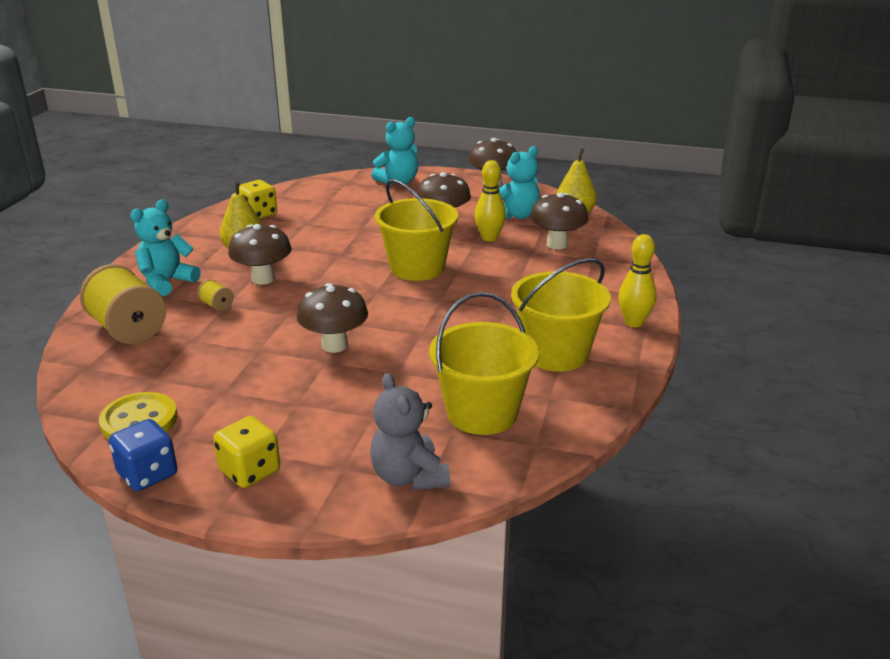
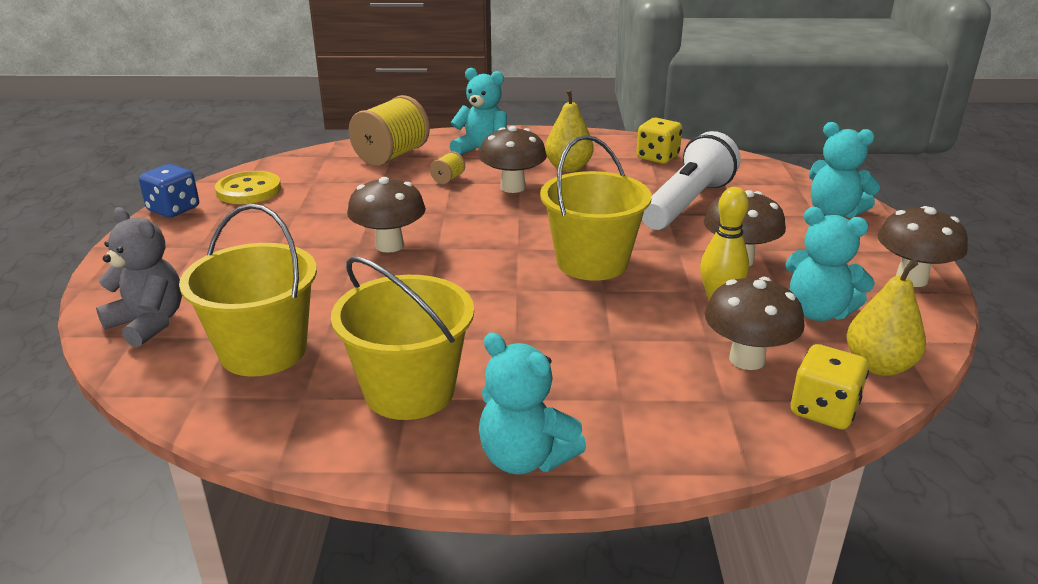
camera: 75 degrees right, 0 degrees up
yellow dice [213,416,280,488] -> yellow dice moved to [791,344,869,430]
grey teddy bear [370,373,450,491] -> grey teddy bear turned 75 degrees clockwise [96,207,182,347]
yellow bowling pin [618,234,657,327] -> turquoise teddy bear [479,333,586,475]
none -> white flashlight [642,131,741,230]

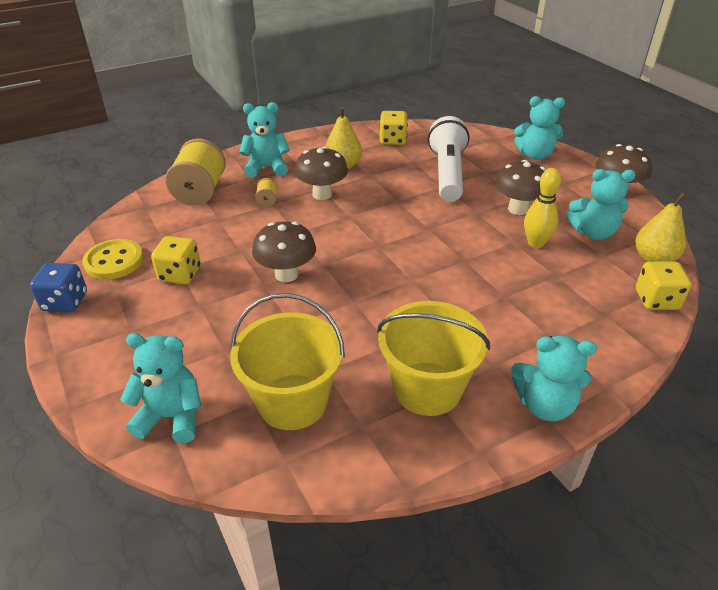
camera: 30 degrees left, 10 degrees up
grey teddy bear [96,207,182,347] -> turquoise teddy bear [120,333,201,443]
yellow bucket [540,135,652,281] -> none
brown mushroom [705,277,805,370] -> none
none -> yellow dice [151,236,201,285]

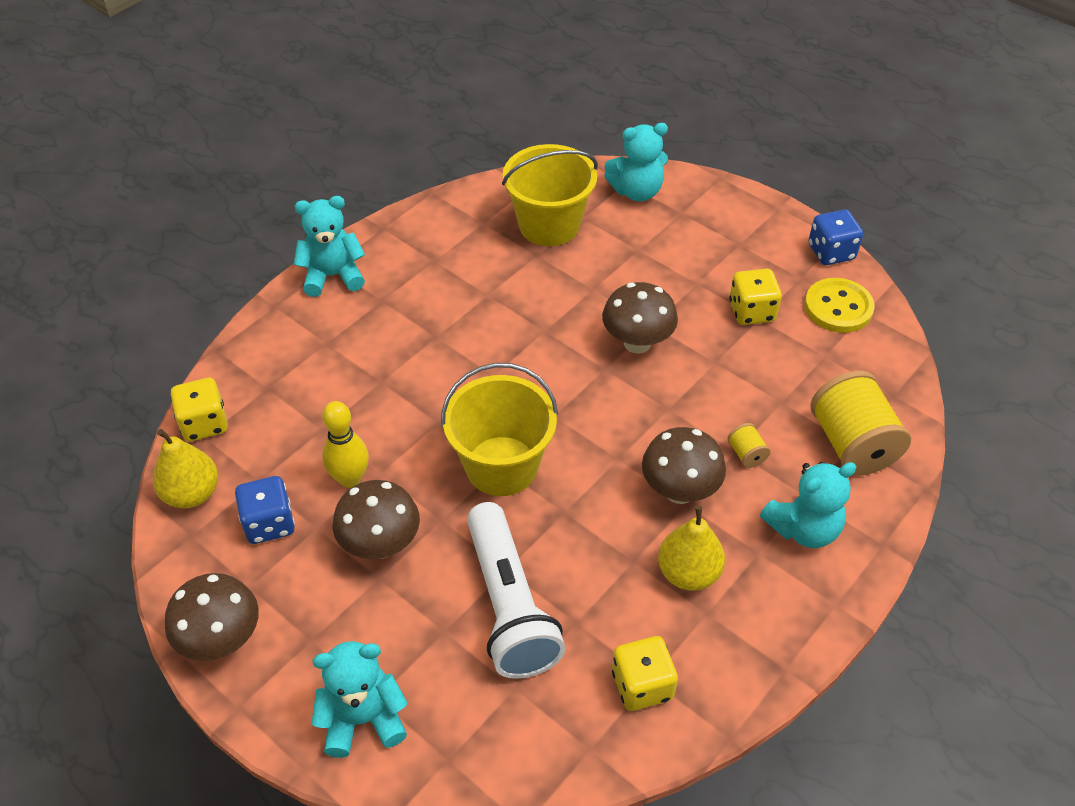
camera: 160 degrees right, 10 degrees up
yellow bucket [377,301,490,416] -> yellow bucket moved to [441,363,558,496]
turquoise teddy bear [566,169,635,240] -> blue dice [235,476,295,544]

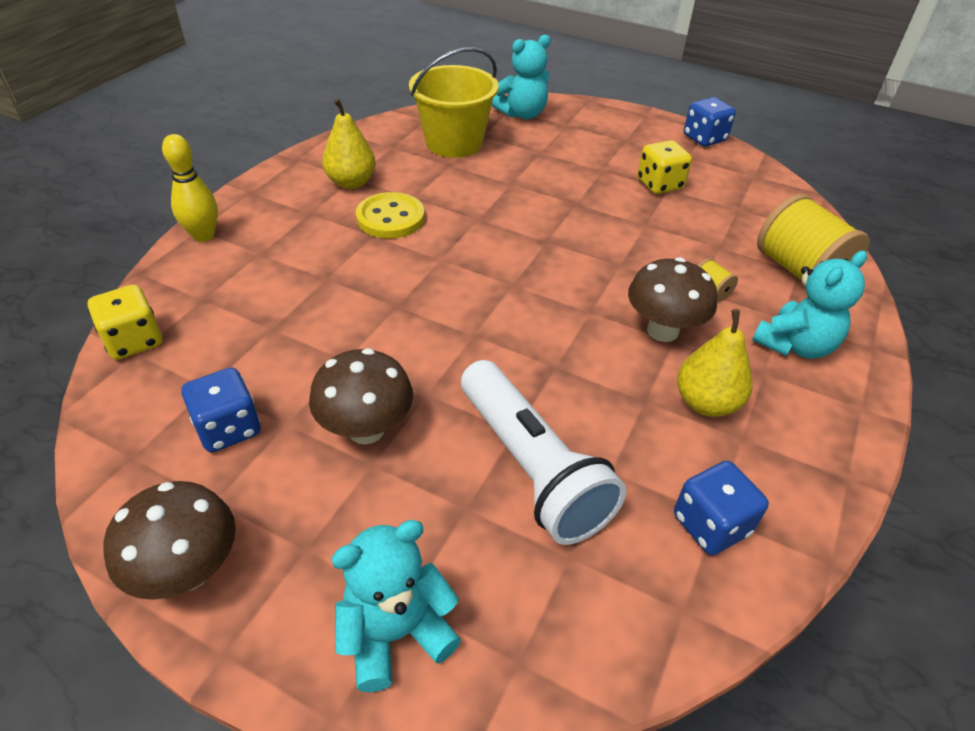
camera: 15 degrees left, 5 degrees down
yellow pear [153,429,218,508] -> yellow pear moved to [322,98,376,189]
turquoise teddy bear [294,196,365,297] -> none
yellow bowling pin [322,401,369,488] -> yellow bowling pin moved to [162,134,218,242]
yellow bucket [441,363,558,496] -> none
brown mushroom [602,282,678,354] -> none
yellow dice [612,636,678,711] -> blue dice [674,461,769,555]
yellow button [805,278,875,333] -> yellow button moved to [356,192,425,238]

